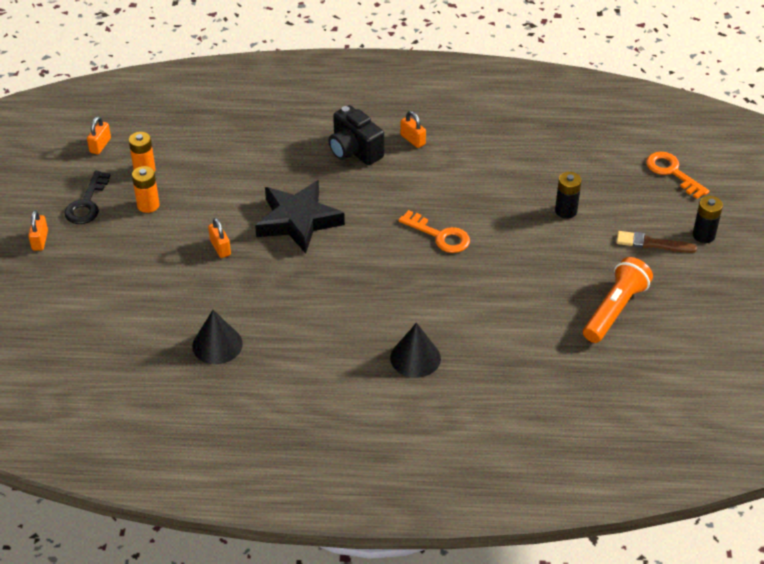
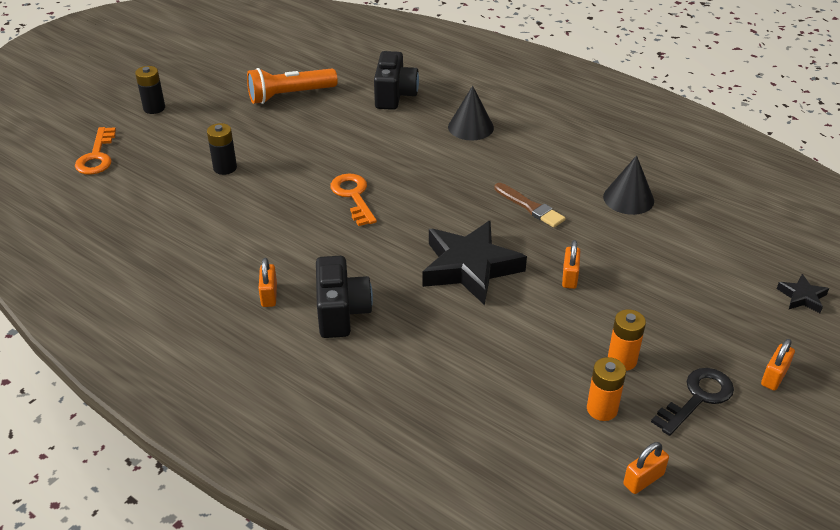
camera: 145 degrees left, 5 degrees down
brown brush [616,231,697,253] -> brown brush moved to [494,183,565,228]
none -> black camera [374,51,419,110]
none -> black star [777,274,829,313]

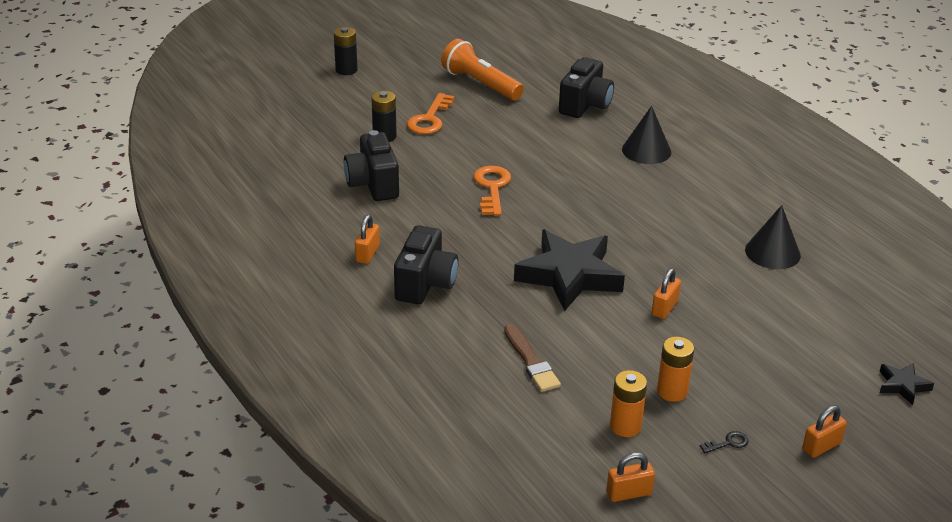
camera: 20 degrees right, 5 degrees down
orange key [75,127,116,175] -> orange key moved to [407,93,454,134]
orange flashlight [247,68,338,104] -> orange flashlight turned 45 degrees clockwise [441,39,524,101]
brown brush [494,183,565,228] -> brown brush moved to [504,324,561,392]
black key [651,368,734,436] -> black key [700,431,749,453], size x0.47
none -> black camera [344,130,399,201]

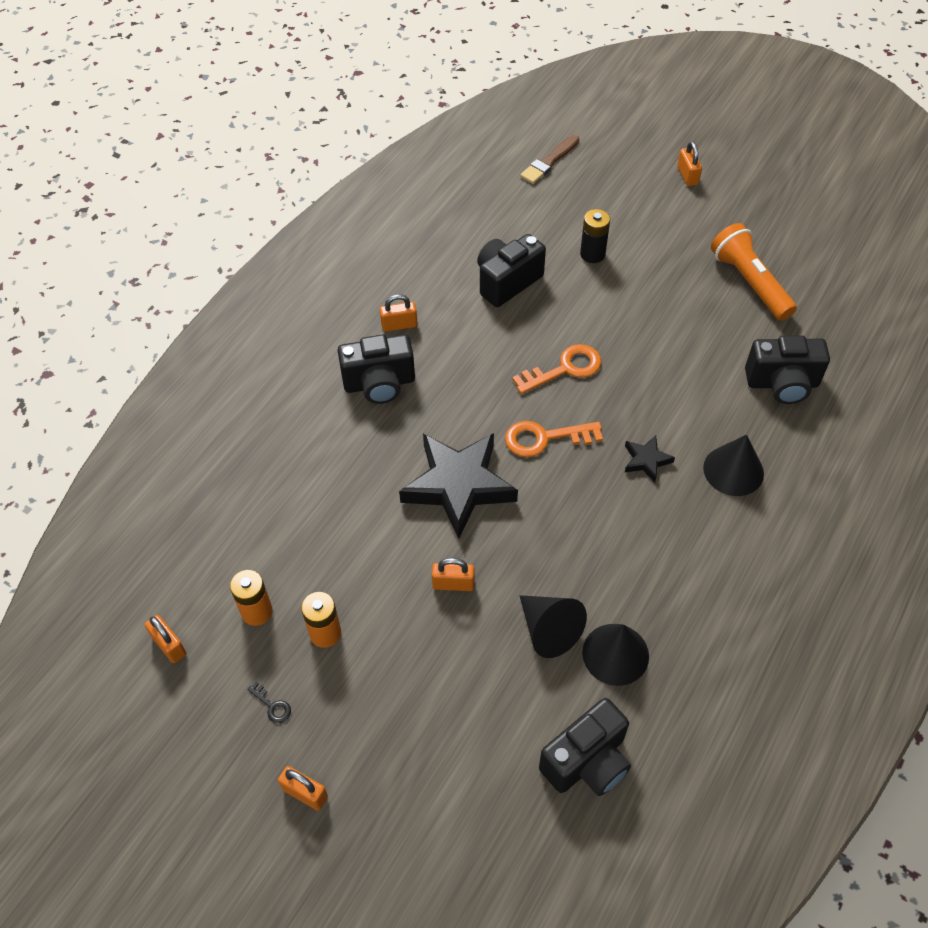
camera: 65 degrees right, 20 degrees up
black battery [334,27,357,75] -> orange padlock [677,141,702,186]
orange key [407,93,454,134] -> orange key moved to [505,421,603,457]
orange flashlight [441,39,524,101] -> orange flashlight turned 45 degrees counterclockwise [711,223,797,321]
brown brush [504,324,561,392] -> brown brush moved to [520,135,579,184]
black star [879,363,934,405] -> black star moved to [625,435,675,482]
none -> black cone [520,595,587,658]
none -> black camera [539,698,631,796]

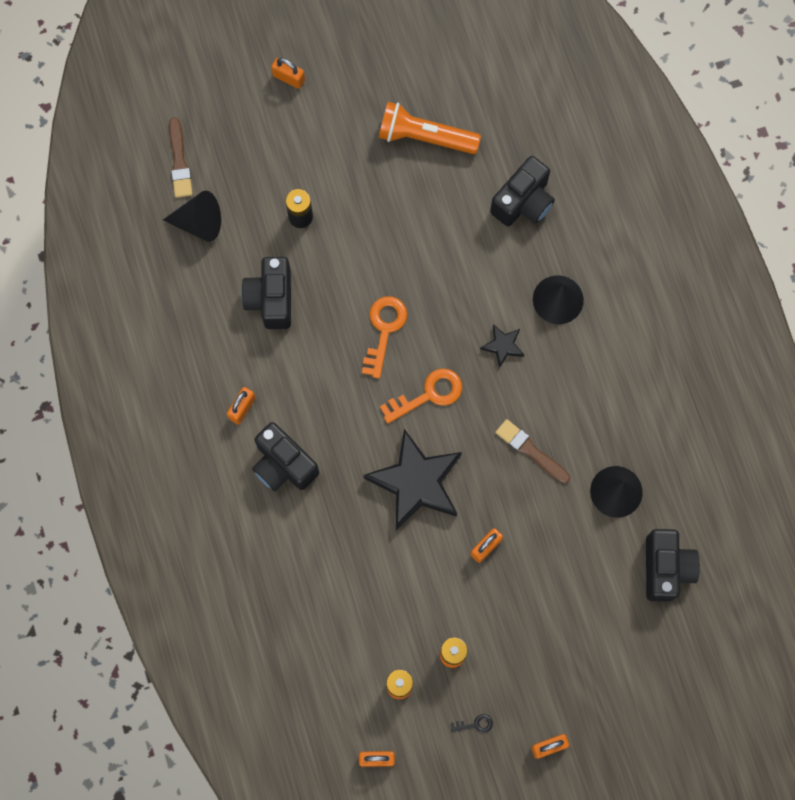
camera: 50 degrees left, 20 degrees up
black camera [338,335,415,404] -> black camera turned 105 degrees clockwise [252,422,319,491]
orange key [505,421,603,457] -> orange key turned 150 degrees counterclockwise [380,368,462,424]
black cone [520,595,587,658] -> black cone moved to [163,191,221,242]
none -> brown brush [495,419,570,484]

